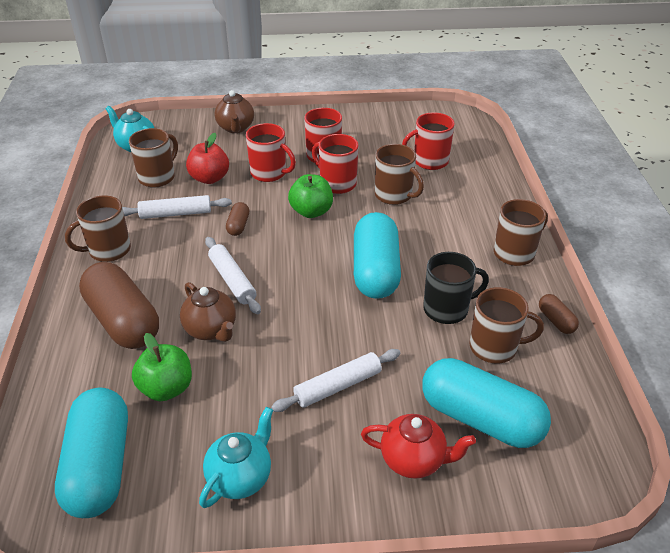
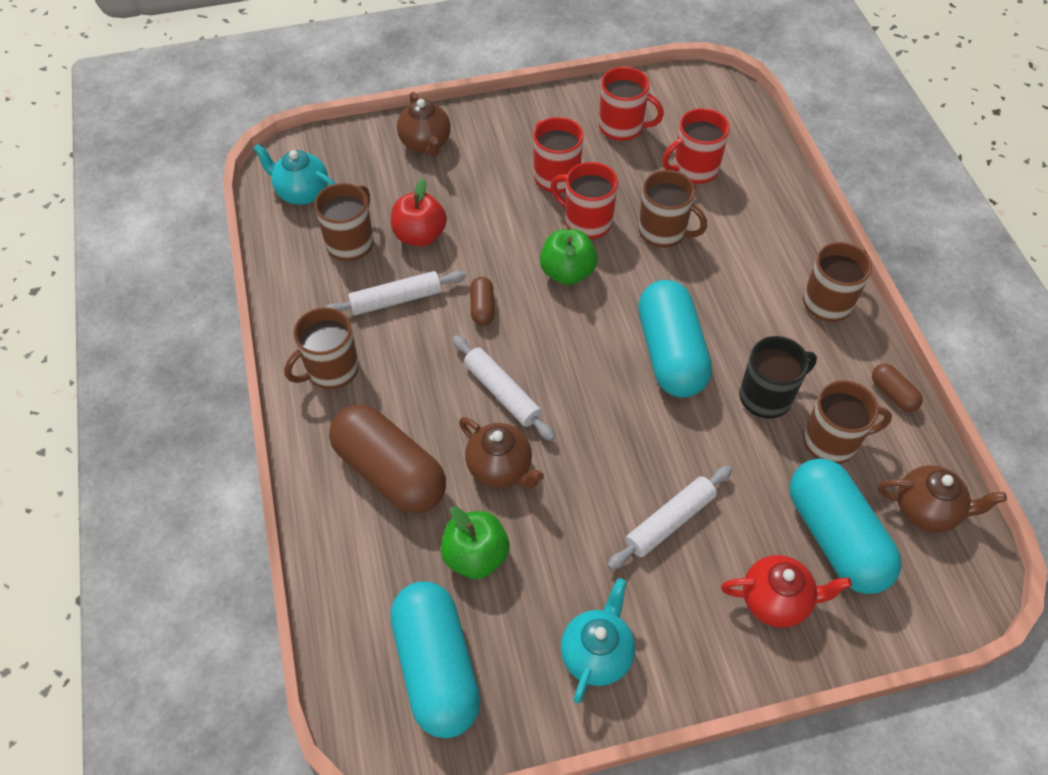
camera: 10 degrees left, 15 degrees up
red mug [246,123,296,182] -> red mug moved to [599,67,664,141]
turquoise capsule [422,358,551,448] -> turquoise capsule turned 45 degrees clockwise [789,458,902,594]
none -> brown teapot [878,465,1007,533]

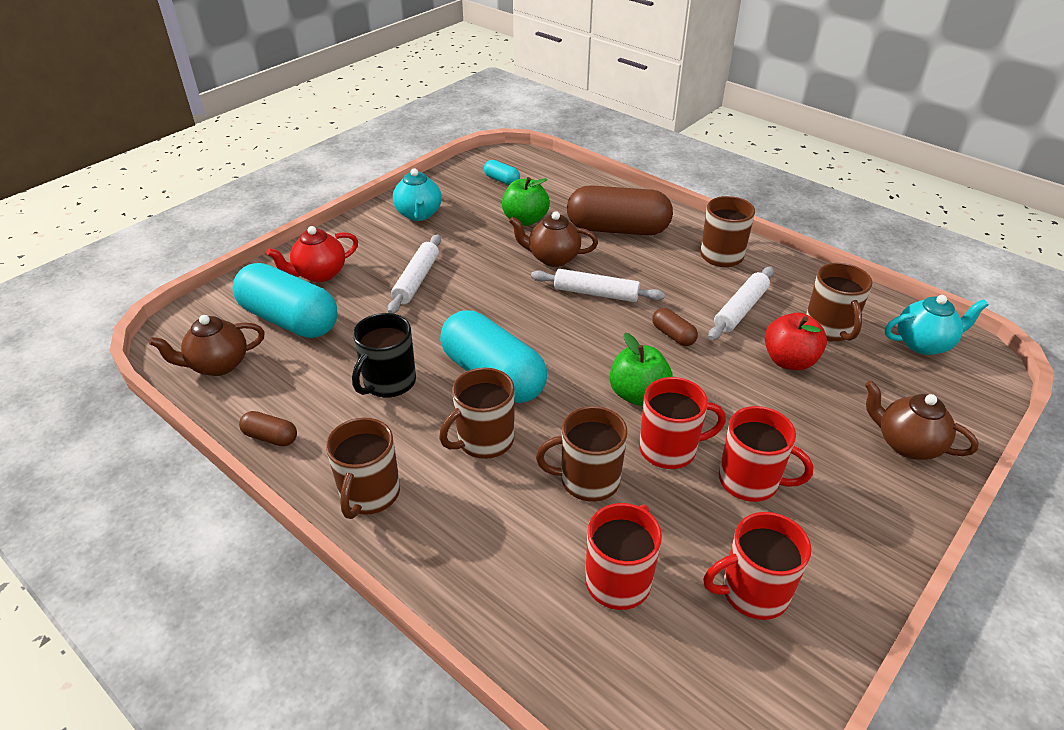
camera: 145 degrees right, 15 degrees down
turquoise capsule [390,582,481,738] -> turquoise capsule [484,160,520,185], size x0.44
brown mug [803,380,892,464] -> brown mug moved to [439,367,515,459]

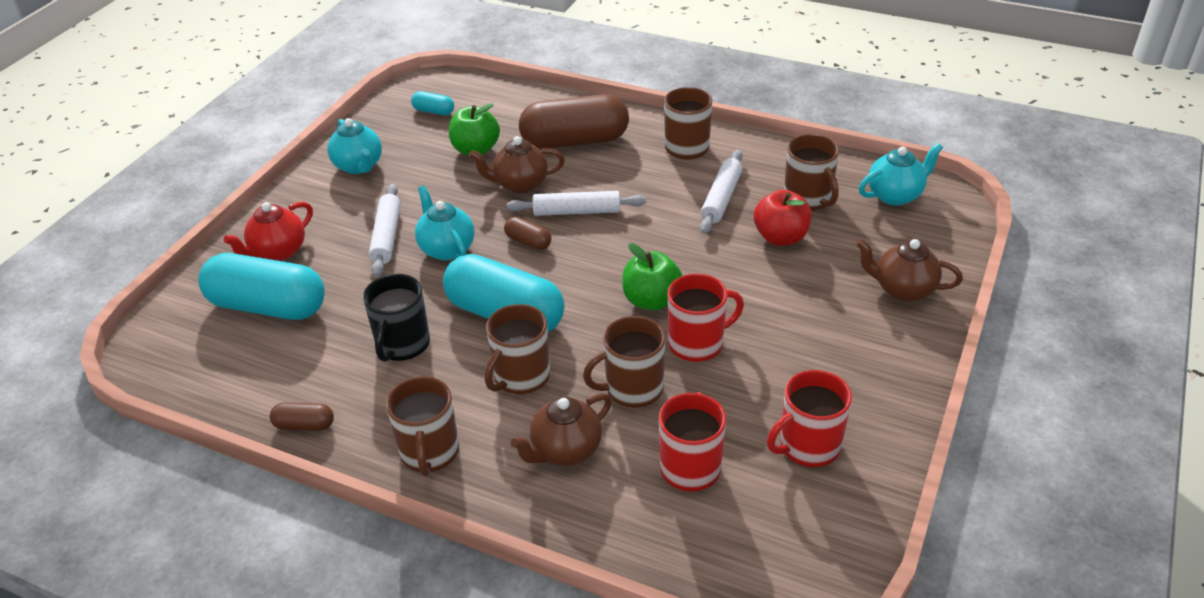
camera: 15 degrees left, 0 degrees up
brown teapot [149,315,265,376] -> brown teapot moved to [510,393,612,466]
brown capsule [652,308,698,346] -> brown capsule moved to [504,217,551,250]
red mug [719,406,813,502] -> none
none -> turquoise teapot [415,186,474,260]

